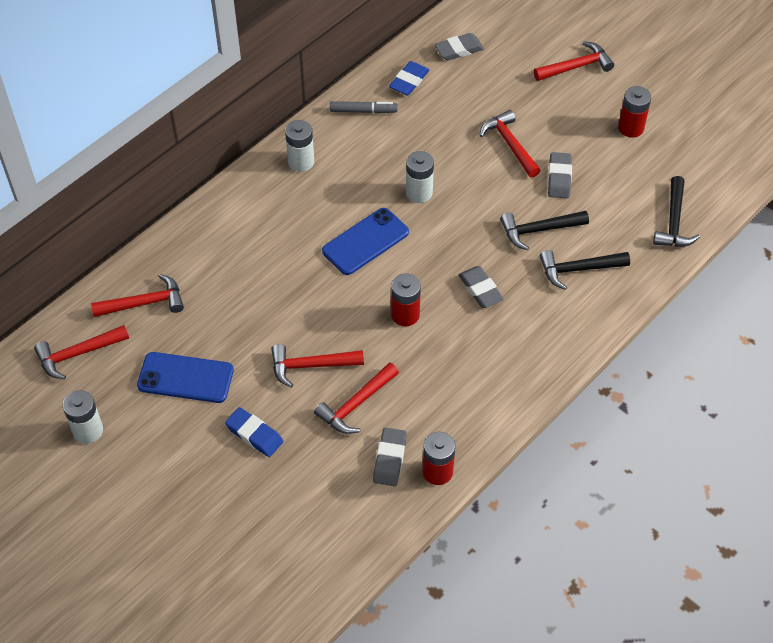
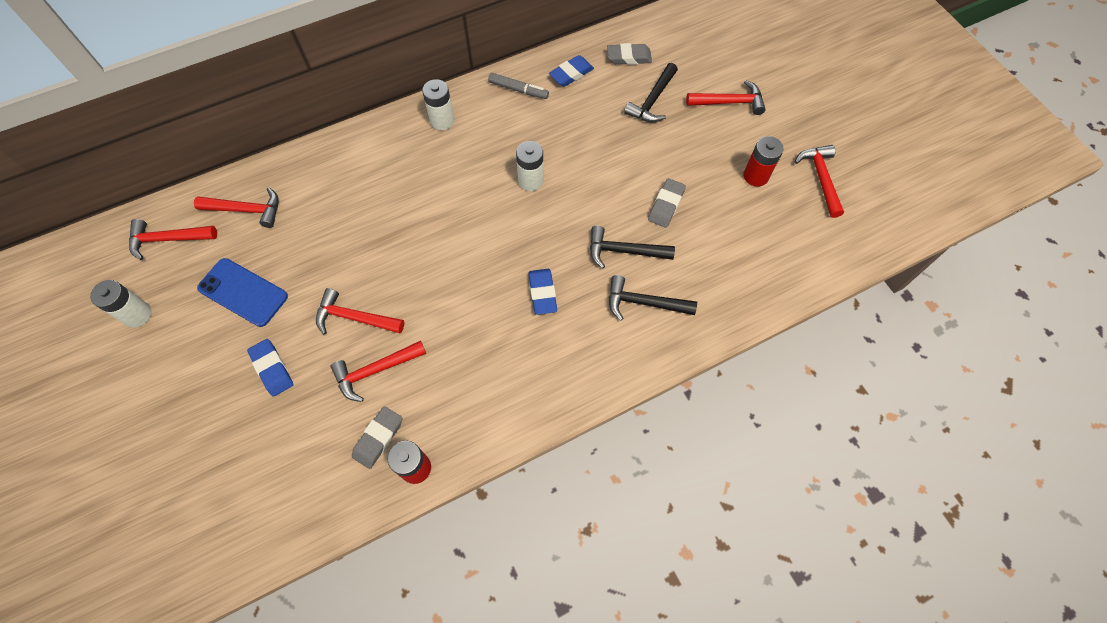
camera: 20 degrees right, 10 degrees up
blue phone [322,208,409,275] -> none
red battery [391,274,421,326] -> none
grey eraser [458,266,504,308] -> blue eraser [528,269,557,315]
red hammer [479,110,540,177] -> red hammer moved to [795,145,844,218]
black hammer [653,176,700,247] -> black hammer moved to [624,63,678,123]

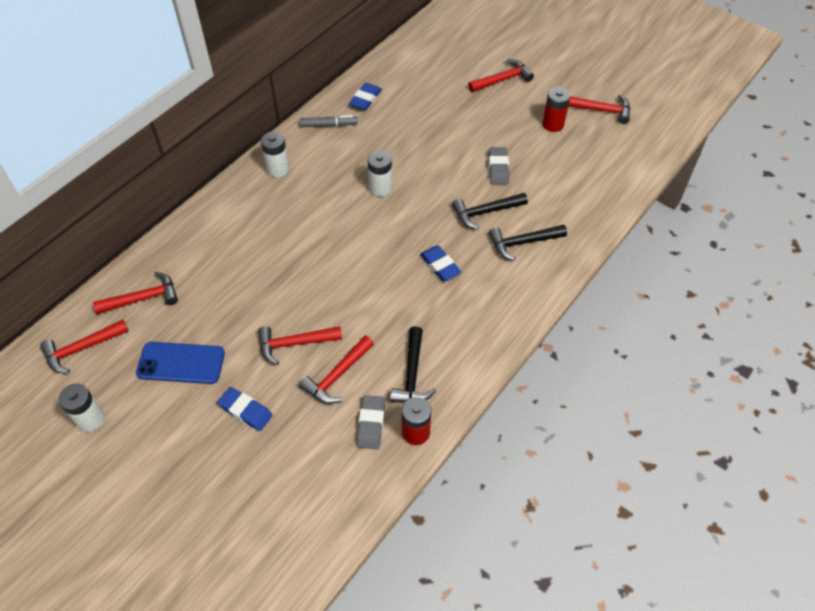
camera: 25 degrees left, 10 degrees down
grey eraser [607,43,652,65] -> none
black hammer [624,63,678,123] -> black hammer moved to [390,326,436,402]
red hammer [795,145,844,218] -> red hammer turned 135 degrees clockwise [568,95,630,124]

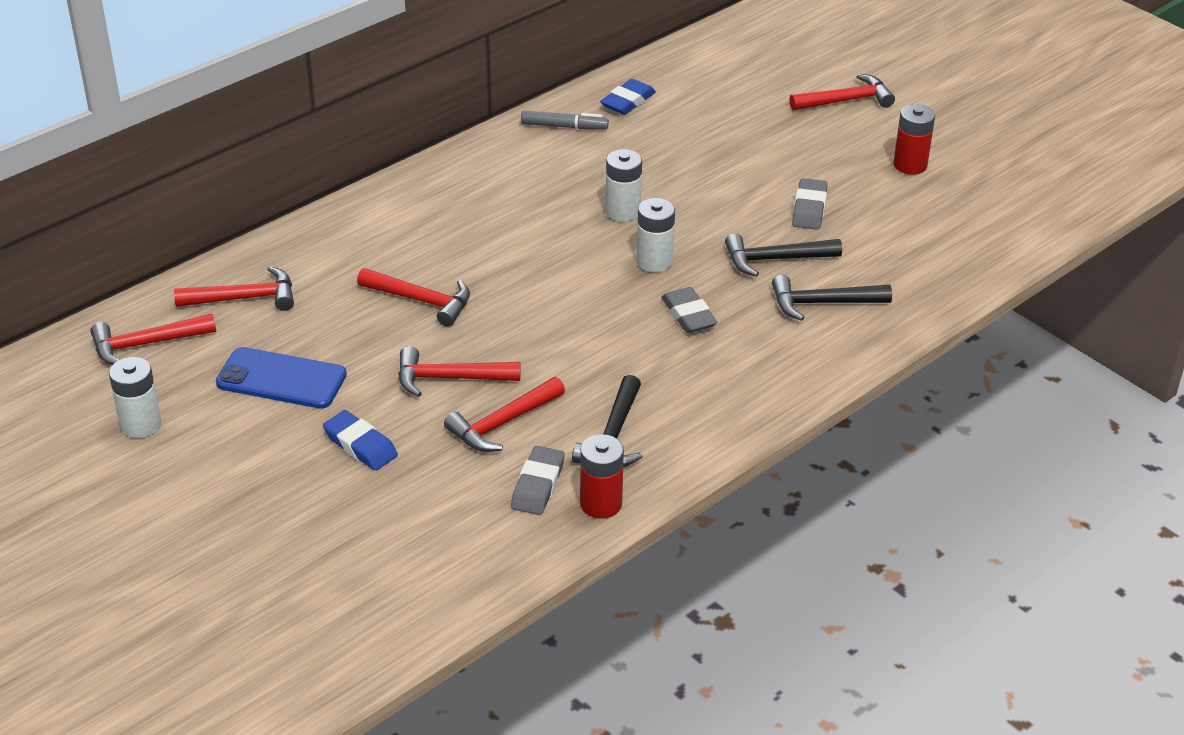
camera: 10 degrees right, 15 degrees down
white battery [261,131,289,177] -> white battery moved to [637,198,675,273]
blue eraser [420,246,462,281] -> grey eraser [661,287,717,333]
red hammer [568,95,630,124] -> red hammer moved to [357,268,470,327]

